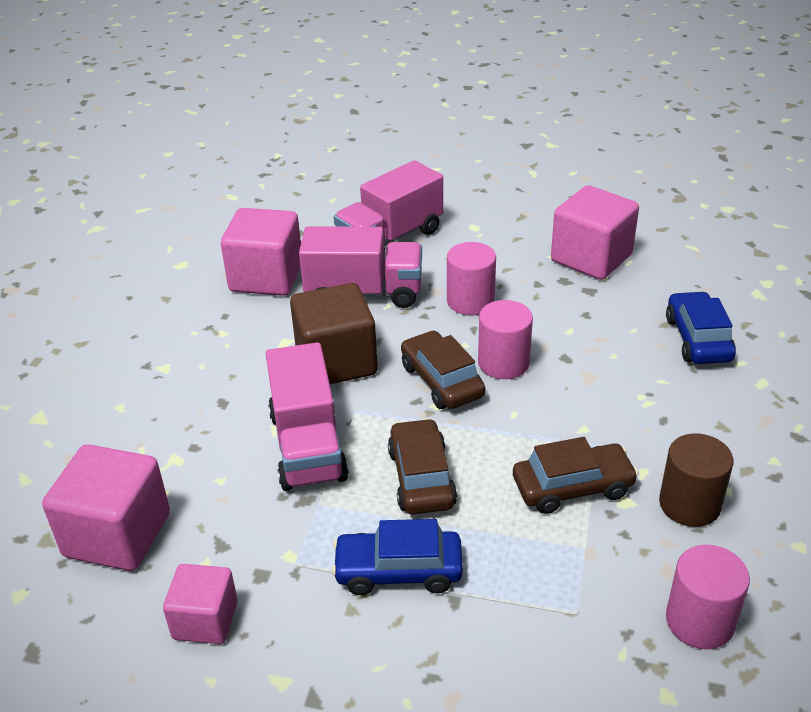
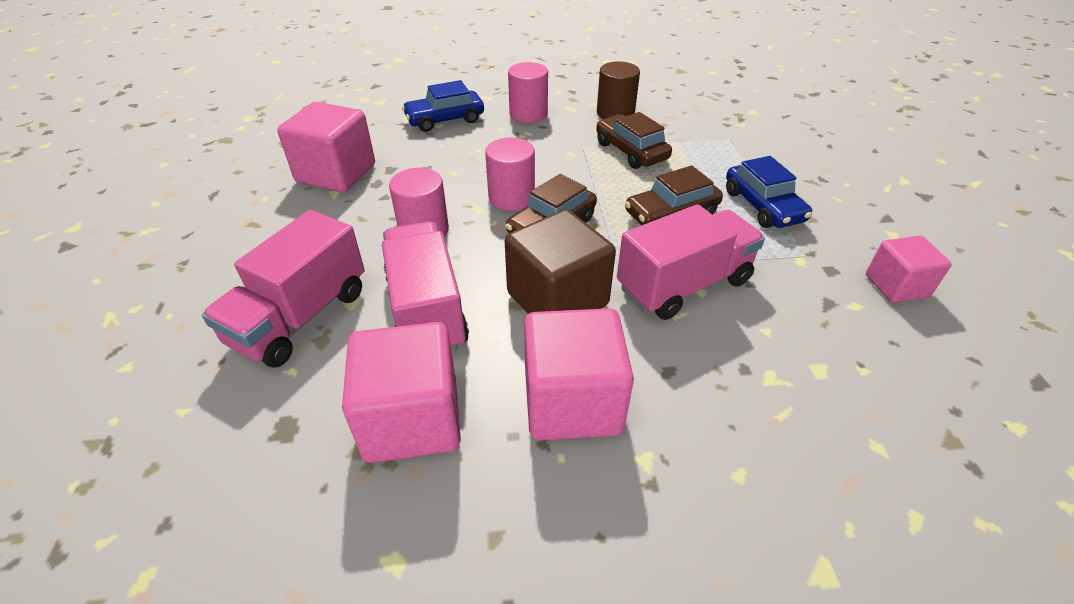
camera: 110 degrees left, 5 degrees up
pink cube [42,444,170,571] -> pink cube moved to [524,308,634,440]
pink truck [334,160,443,252] -> pink truck turned 90 degrees clockwise [202,210,365,368]
pink cylinder [666,545,750,649] -> pink cylinder moved to [508,62,548,123]

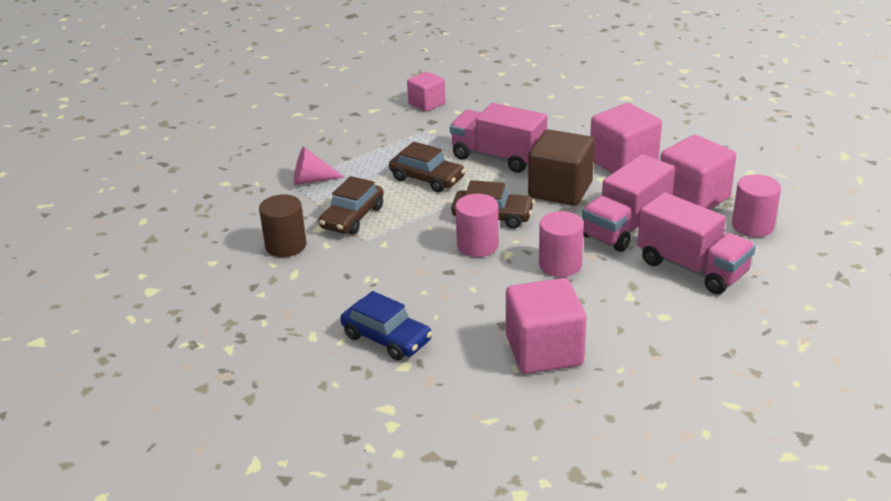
camera: 120 degrees left, 10 degrees down
pink truck [202,210,365,368] -> pink truck turned 45 degrees clockwise [637,192,756,294]
pink cylinder [508,62,548,123] -> pink cylinder moved to [732,174,781,237]
blue car [726,156,812,228] -> none
none -> pink cone [294,147,344,185]

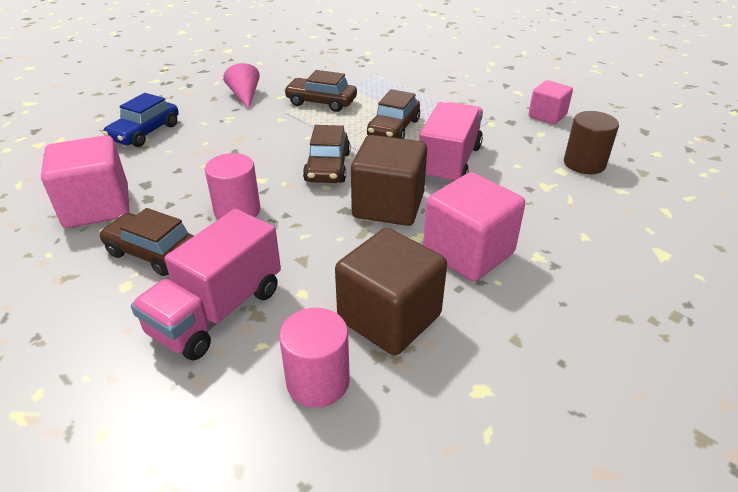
camera: 80 degrees right, 5 degrees up
brown cylinder [259,194,307,257] -> brown cylinder moved to [564,111,619,174]
pink cone [294,147,344,185] -> pink cone moved to [223,63,260,109]
pink cylinder [455,194,499,257] -> none
pink truck [582,154,675,252] -> none
pink cube [660,135,736,210] -> brown cube [335,228,447,355]
none -> brown car [99,208,194,276]

